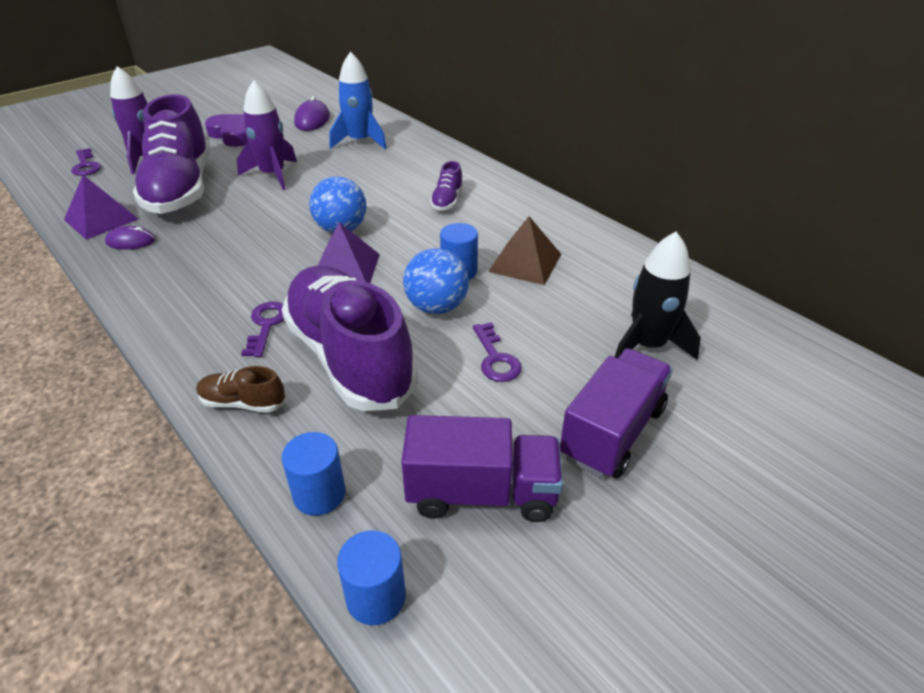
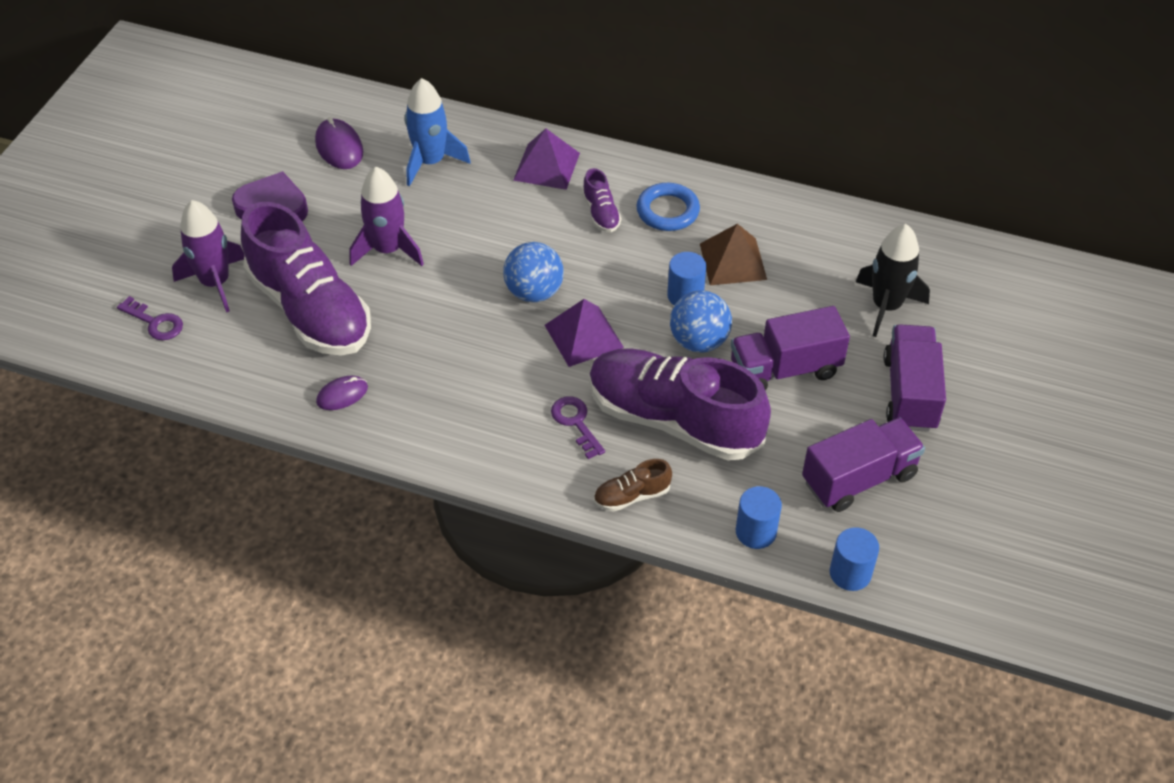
camera: 30 degrees left, 10 degrees up
purple pyramid [64,175,138,240] -> purple pyramid moved to [513,128,580,190]
purple key [473,322,522,382] -> purple truck [730,306,850,390]
none -> blue ring [636,183,700,231]

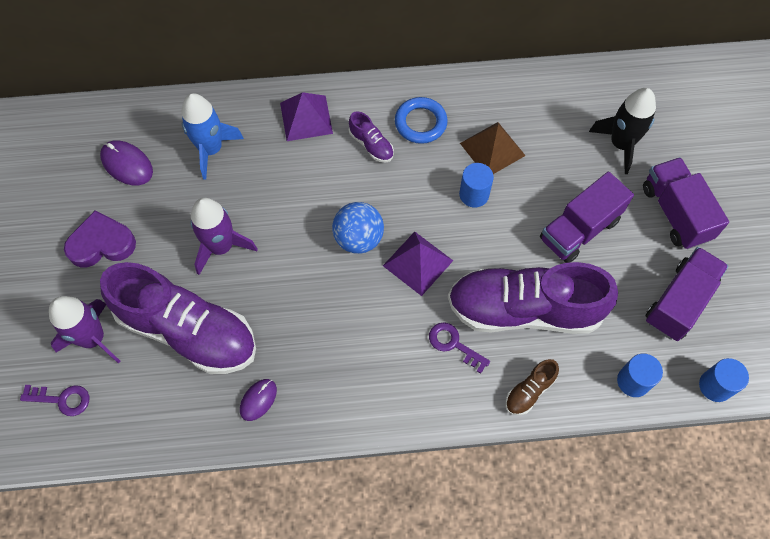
camera: 25 degrees left, 15 degrees up
blue ball [670,291,732,353] -> none

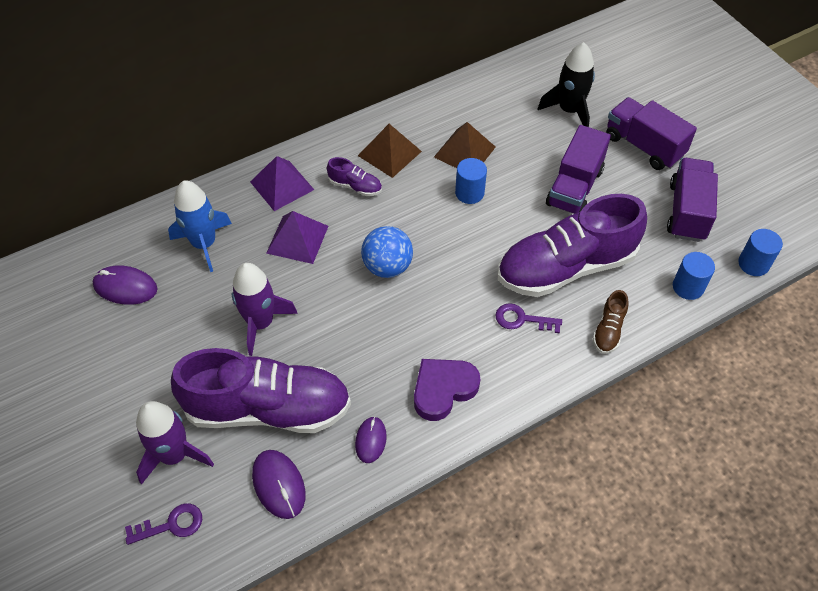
camera: 25 degrees left, 10 degrees down
purple heart [64,210,136,268] -> purple heart moved to [414,359,481,421]
purple pyramid [383,232,453,296] -> purple pyramid moved to [266,211,328,264]
blue ring [395,97,448,144] -> brown pyramid [358,124,422,178]
none -> purple mouse [252,450,306,519]

